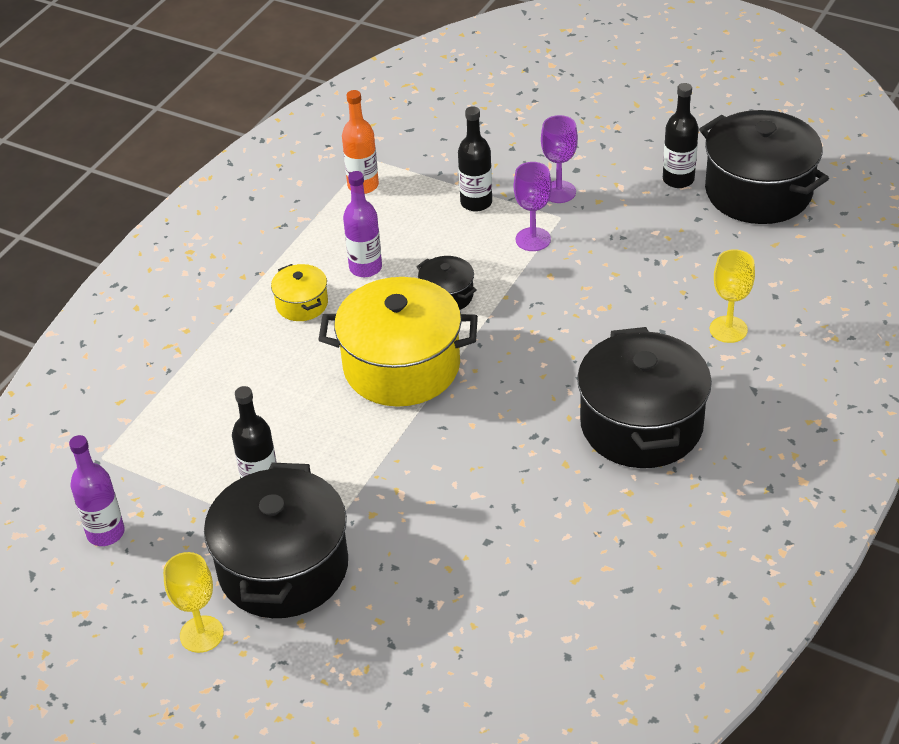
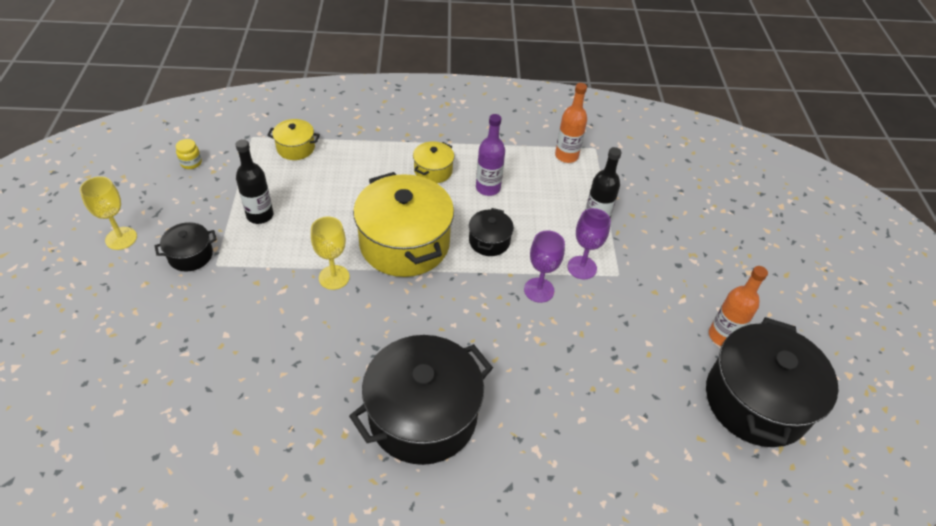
camera: 55 degrees right, 5 degrees up
purple bottle [69,435,125,546] -> yellow jar [176,139,202,169]
black pot [204,463,348,618] -> black pot [154,222,217,272], size x0.47
purple goblet [541,115,578,203] -> purple goblet moved to [524,230,565,303]
black bottle [663,83,699,188] -> orange bottle [709,266,768,346]
yellow goblet [710,249,755,343] -> yellow goblet moved to [311,217,350,290]
none -> yellow pot [267,119,320,160]

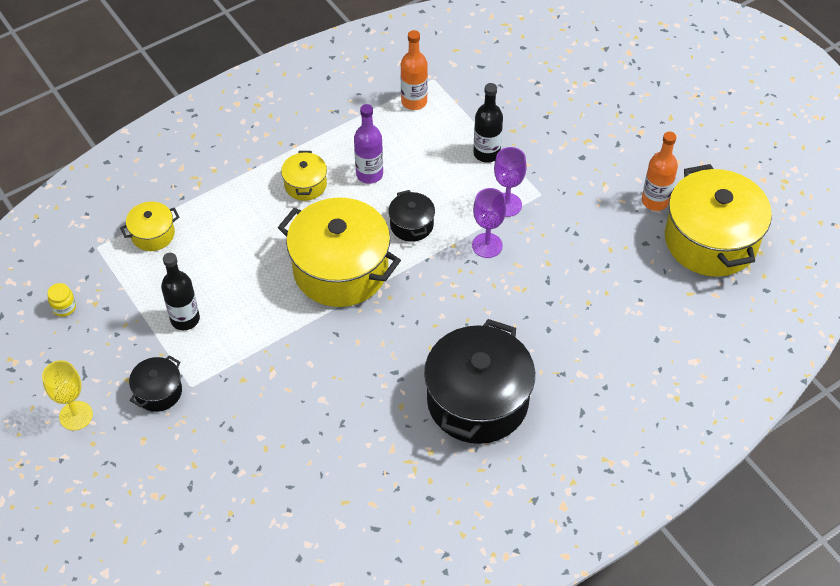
camera: 30 degrees left, 5 degrees up
yellow goblet [311,217,350,290] -> none
black pot [706,317,838,447] -> yellow pot [665,164,772,277]

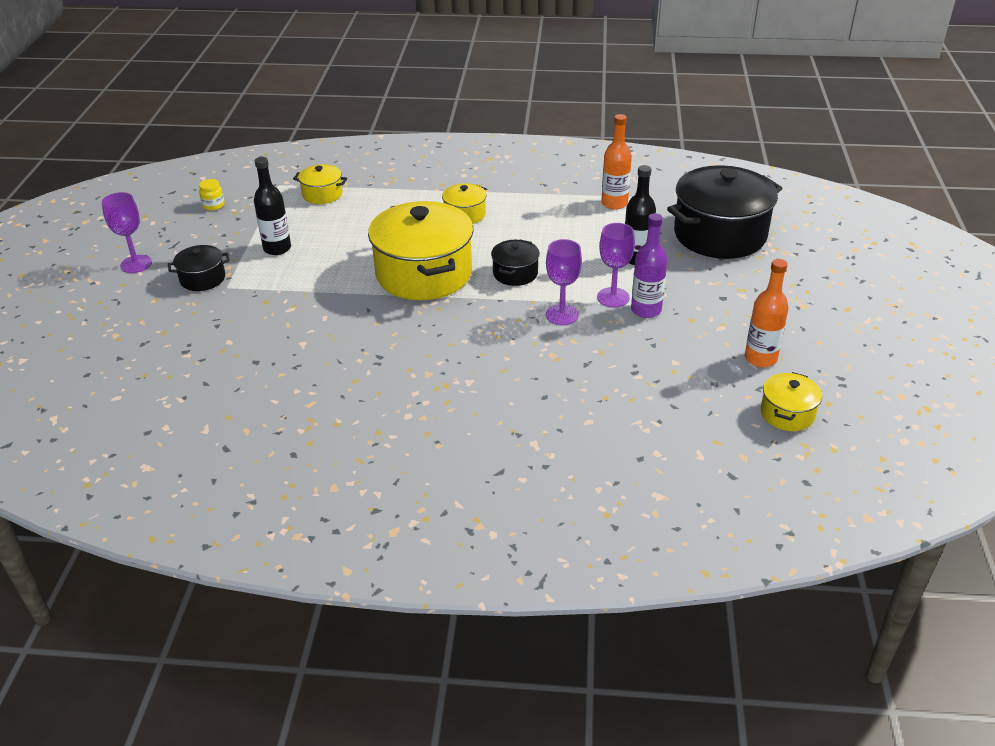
camera: 40 degrees right, 15 degrees down
yellow goblet [42,360,93,430] -> purple goblet [102,192,152,273]
purple bottle [354,104,383,184] -> purple bottle moved to [631,213,667,318]
black pot [424,319,535,444] -> black pot moved to [667,165,782,259]
yellow pot [665,164,772,277] -> yellow pot [761,372,822,431], size x0.47

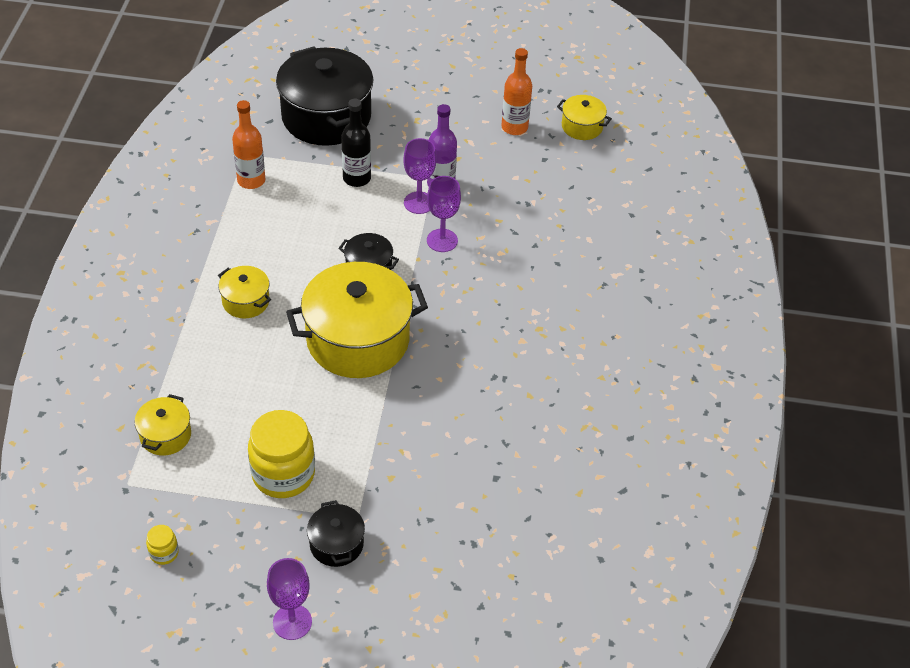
camera: 90 degrees left, 10 degrees up
black bottle [254,157,291,255] -> yellow jar [248,410,315,498]

